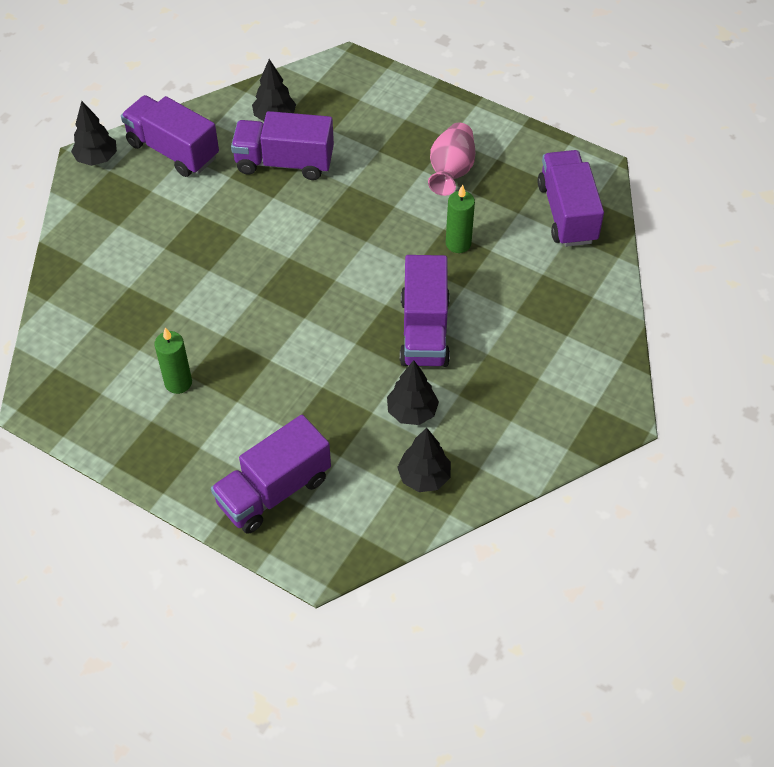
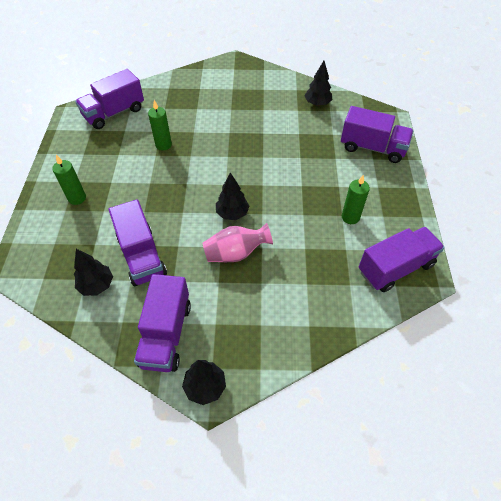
camera: 120 degrees left, 0 degrees up
black tree [387,360,439,425] -> black tree moved to [216,173,249,220]
purple truck [400,255,450,367] -> purple truck moved to [359,227,445,292]
pink vase [428,123,475,196] -> pink vase moved to [202,223,273,262]
none -> green candle [52,155,86,205]

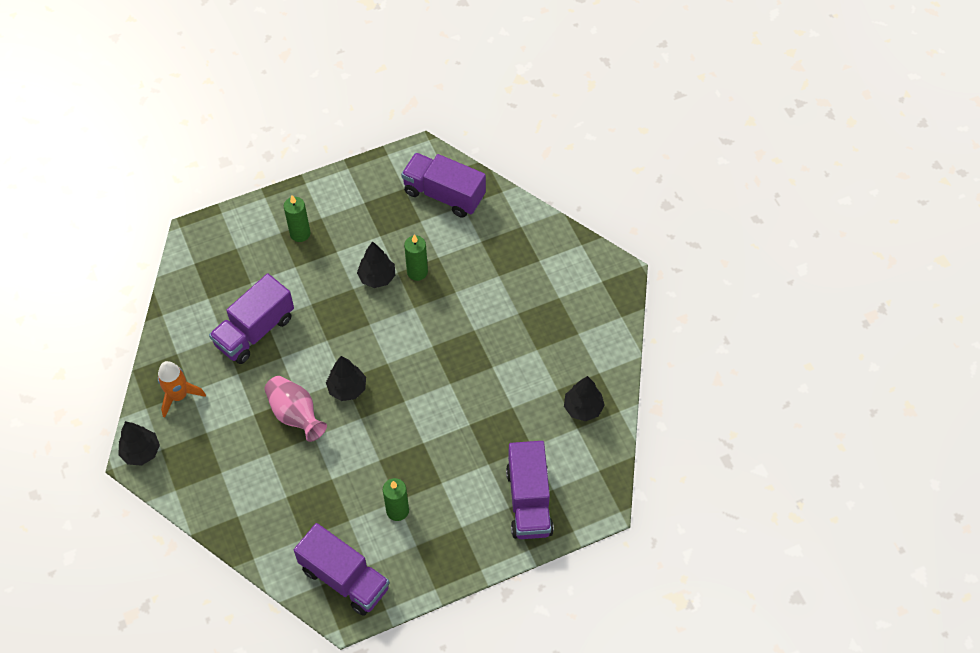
camera: 65 degrees right, 5 degrees up
black tree [74,249,113,296] -> black tree moved to [357,241,395,288]
purple truck [134,274,191,372] -> orange rocket [158,361,206,418]

